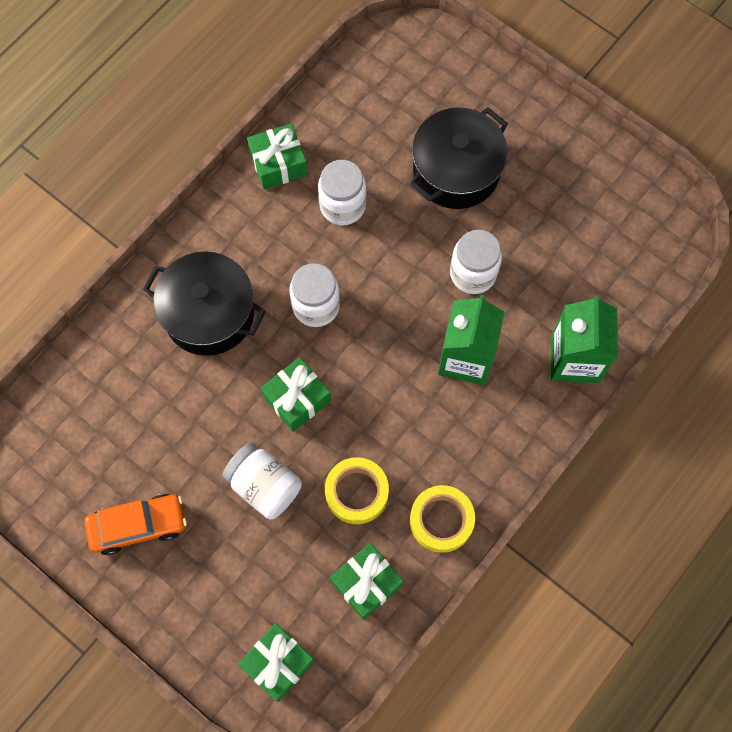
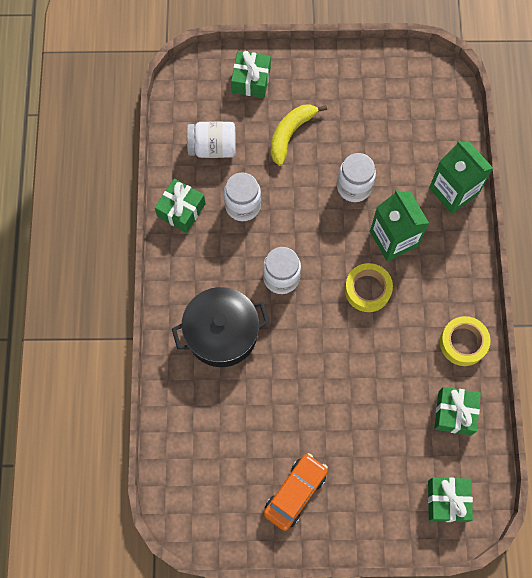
camera: 40 degrees left, 0 degrees up
white jar [223,443,302,519] -> white jar moved to [187,121,236,158]
green gift [261,357,331,432] -> green gift moved to [231,51,271,98]
yellow tape [325,457,389,524] -> yellow tape moved to [345,263,393,312]
black pot [410,107,508,209] -> yellow banana [271,104,327,166]

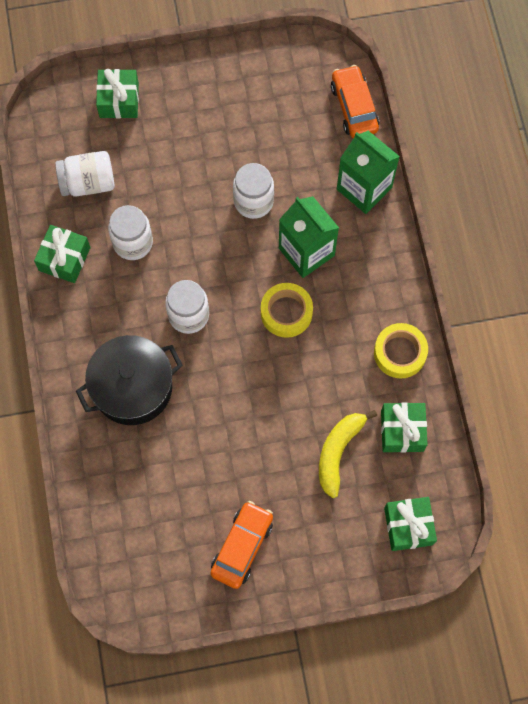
camera: 10 degrees left, 0 degrees up
yellow banana [271,104,327,166] -> yellow banana moved to [319,410,377,498]
none -> orange car [331,65,379,138]

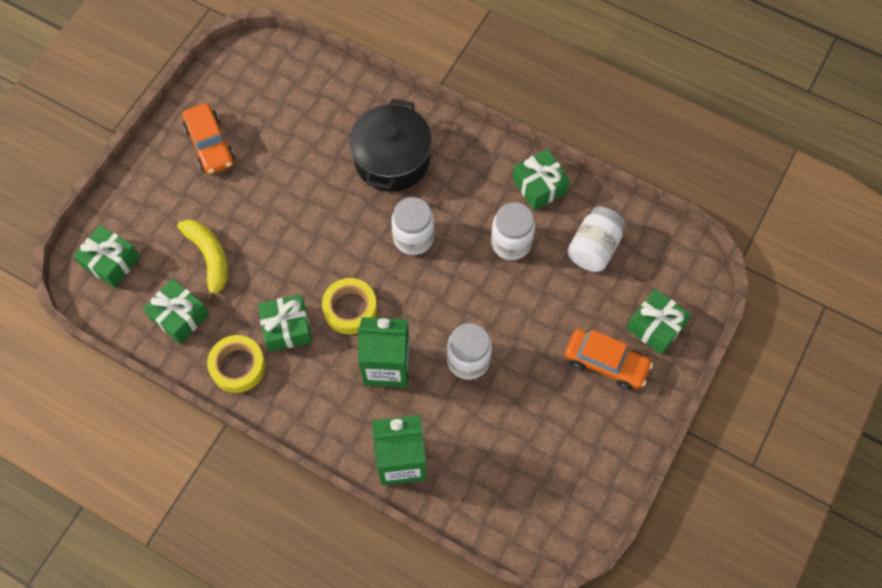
camera: 130 degrees right, 5 degrees down
orange car [331,65,379,138] -> orange car moved to [565,329,653,390]
none -> green gift [258,295,312,352]

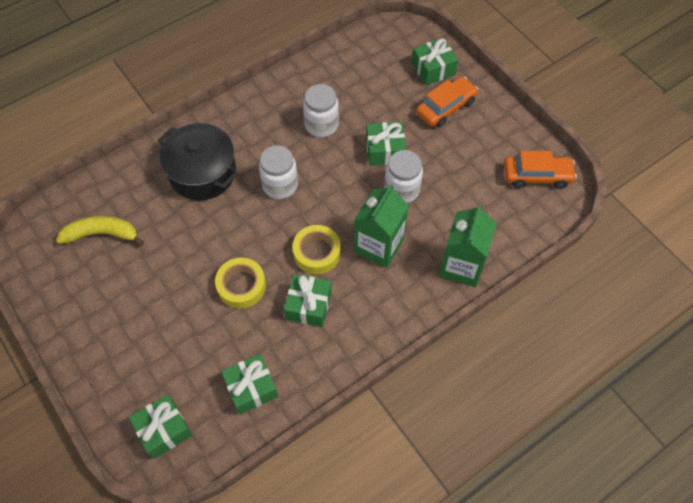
camera: 65 degrees left, 5 degrees down
yellow banana [177,219,228,305] -> yellow banana moved to [56,216,144,246]
orange car [182,103,235,175] -> orange car moved to [504,151,577,189]
yellow tape [207,335,266,393] -> yellow tape moved to [215,258,266,309]
green gift [513,149,570,210] -> green gift moved to [366,122,407,166]
white jar [567,206,626,272] -> none

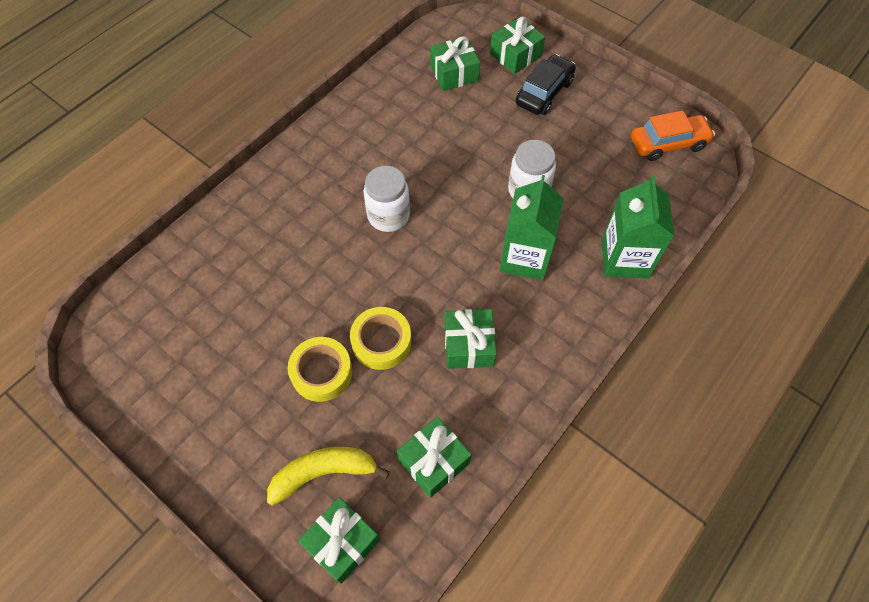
camera: 15 degrees left, 0 degrees up
yellow banana [56,216,144,246] -> yellow banana moved to [267,447,390,506]
black pot [158,123,239,200] -> none
yellow tape [292,225,341,274] -> yellow tape moved to [288,337,352,402]
white jar [303,84,339,137] -> none
green gift [366,122,407,166] -> green gift moved to [430,36,480,91]
orange car [416,77,478,128] -> black car [516,54,576,115]

